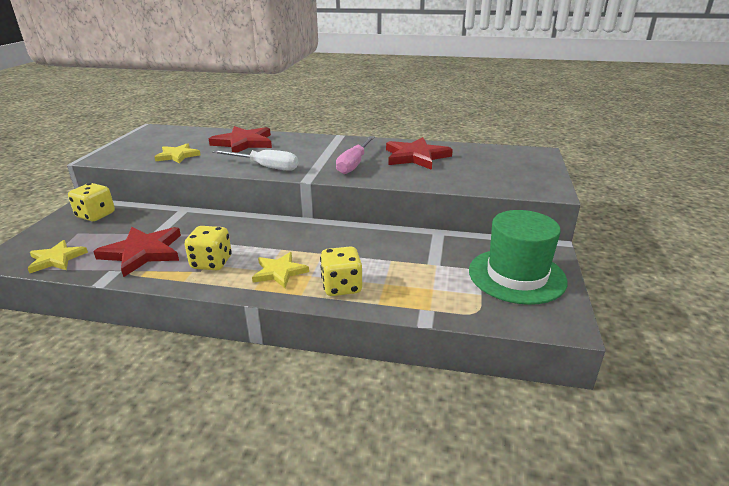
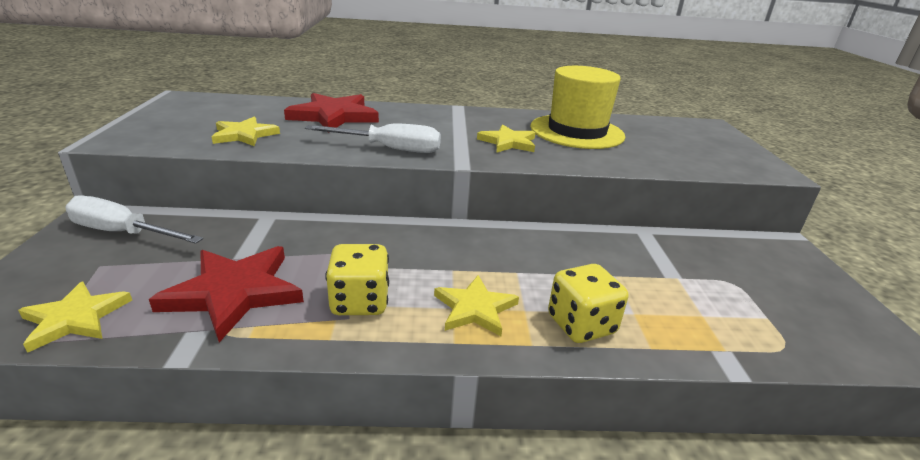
camera: 15 degrees left, 0 degrees up
yellow dice [68,183,115,221] -> white screwdriver [65,196,203,244]
pink screwdriver [336,136,375,174] -> yellow star [477,124,535,153]
red star [386,137,453,170] -> yellow hat [530,66,625,149]
green hat [469,210,568,305] -> none

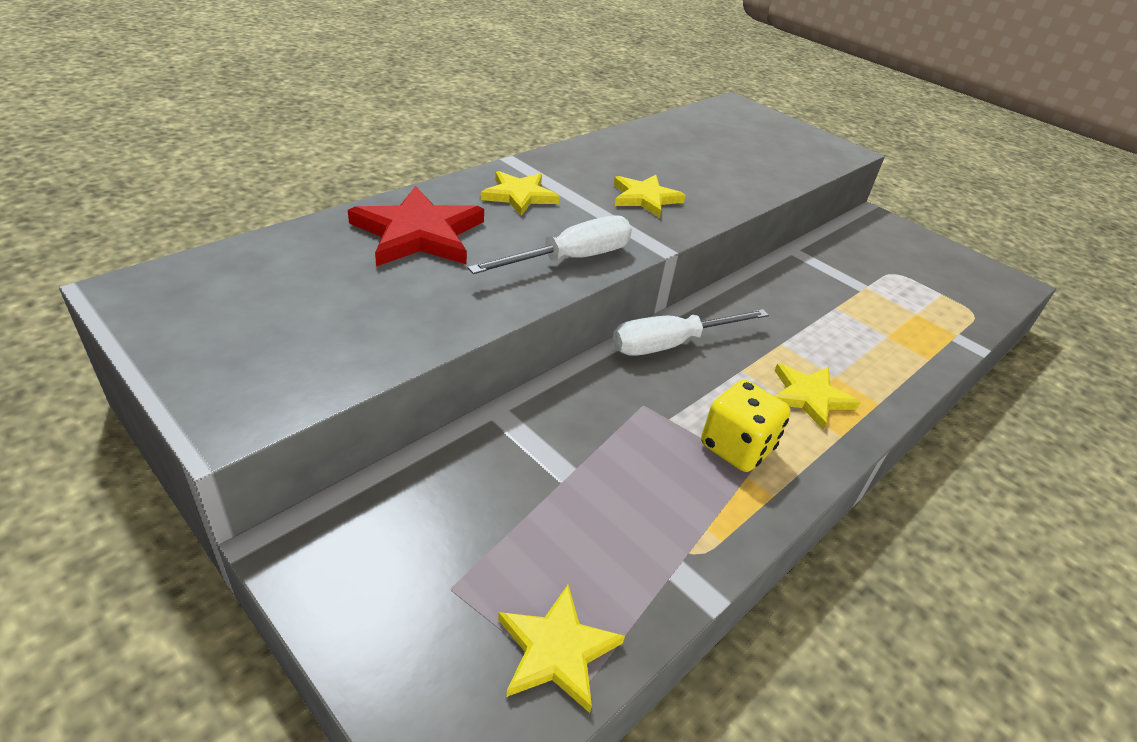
camera: 45 degrees left, 10 degrees up
white screwdriver [65,196,203,244] -> white screwdriver moved to [613,309,769,356]
red star [149,246,304,342] -> none
yellow star [212,117,280,146] -> yellow star moved to [481,171,560,216]
yellow hat [530,66,625,149] -> none
yellow dice [548,264,628,343] -> none

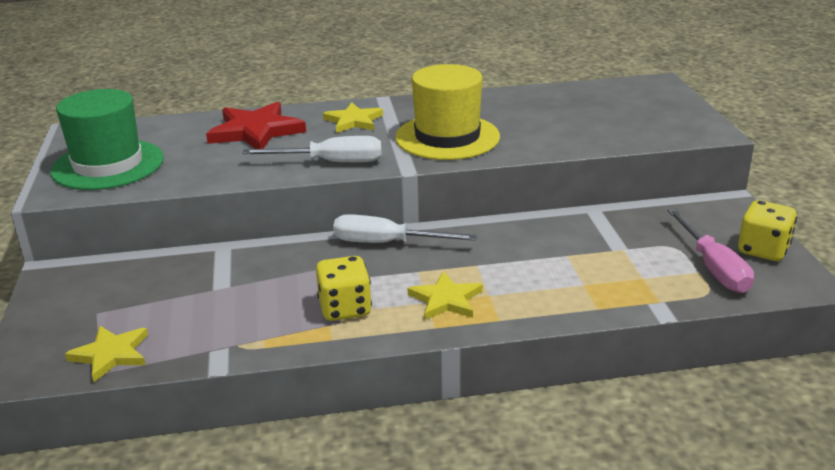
camera: 40 degrees right, 10 degrees down
yellow star [614,175,686,218] -> yellow hat [395,64,500,160]
none -> green hat [50,89,164,190]
none -> pink screwdriver [667,209,754,293]
none -> yellow dice [738,200,797,261]

